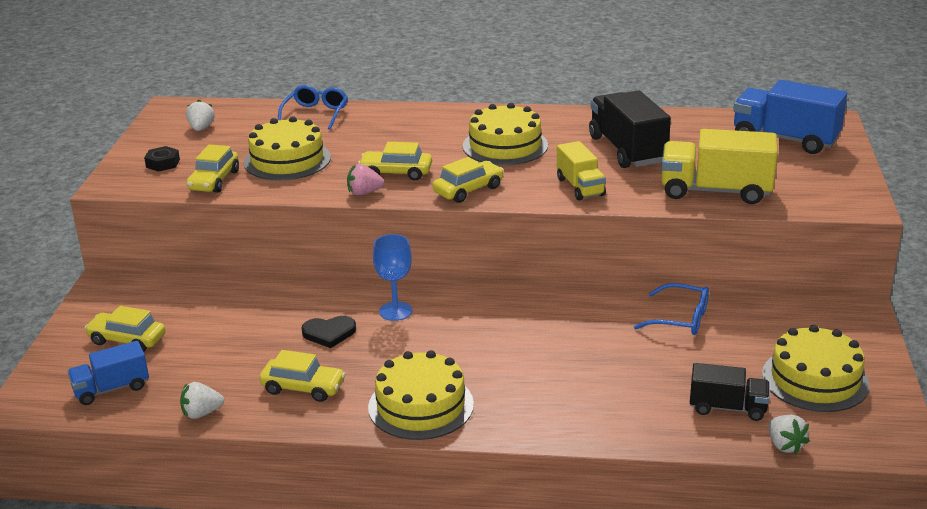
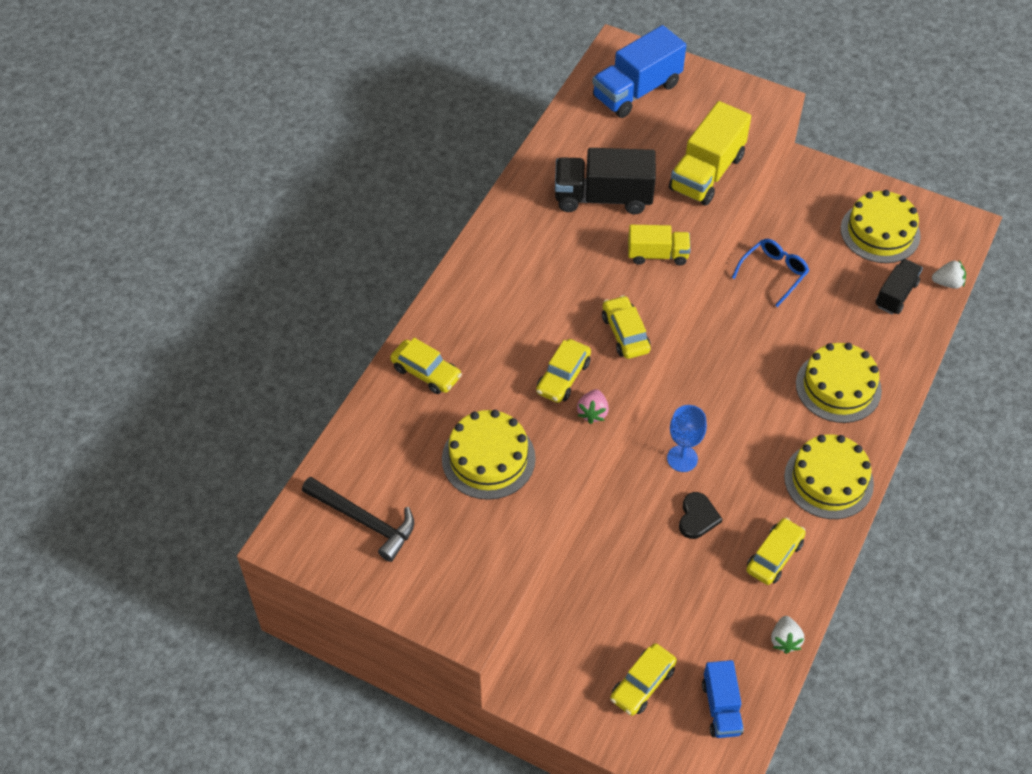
camera: 70 degrees left, 25 degrees up
black nut [144,146,180,172] -> none
white strawberry [186,99,215,131] -> black hammer [302,477,414,562]
yellow car [186,144,239,193] -> yellow car moved to [390,338,462,394]
blue glasses [278,85,348,130] -> none
yellow cake [463,103,548,165] -> yellow cake moved to [796,343,882,423]

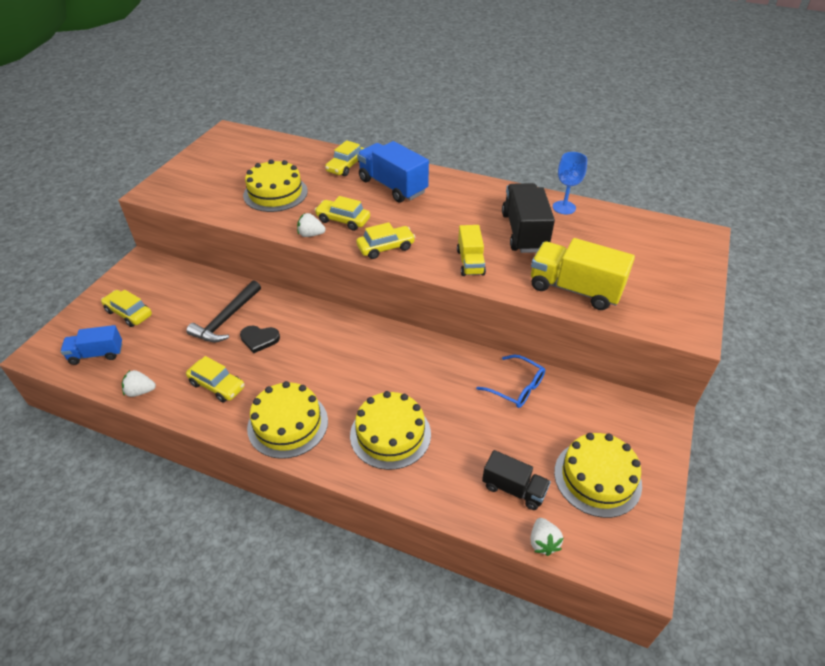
camera: 85 degrees right, 10 degrees down
black hammer [302,477,414,562] -> black hammer moved to [186,280,261,342]
pink strawberry [577,389,609,424] -> white strawberry [297,213,325,237]
blue truck [592,25,686,118] -> blue truck moved to [357,141,429,203]
blue goblet [667,405,707,472] -> blue goblet moved to [553,152,587,214]

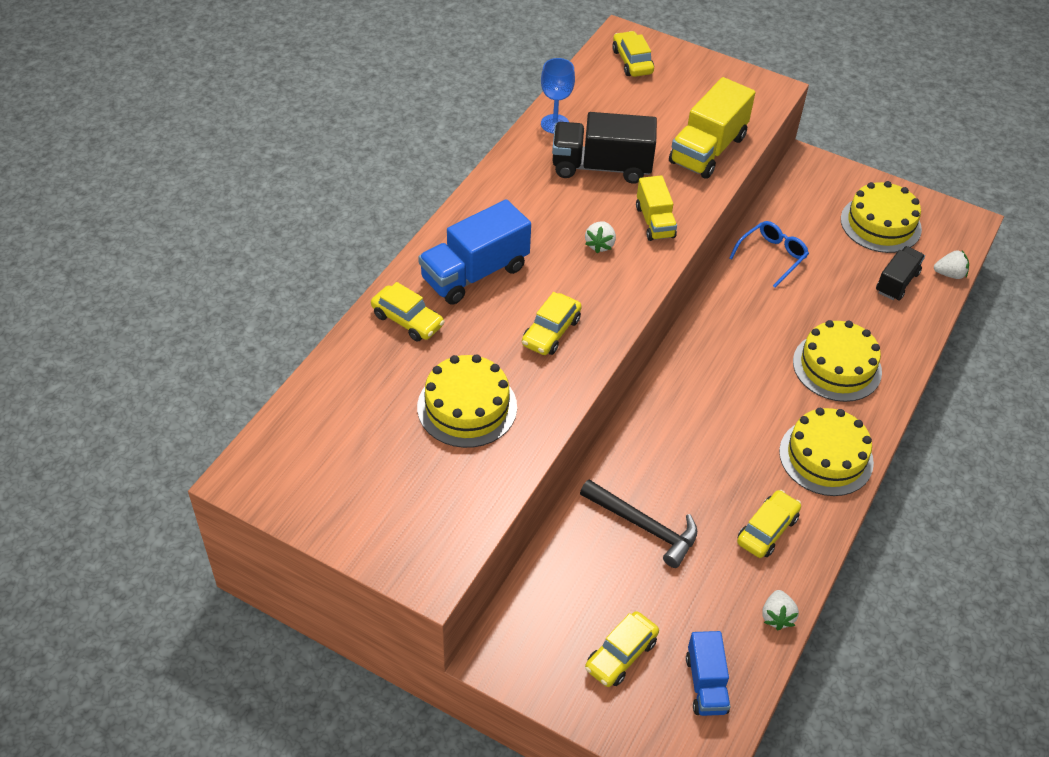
camera: 85 degrees left, 5 degrees up
black heart [240,326,280,353] -> none
white strawberry [297,213,325,237] -> white strawberry moved to [585,221,616,253]
yellow car [356,222,415,259] -> yellow car moved to [612,31,654,77]
yellow truck [457,225,486,276] -> yellow truck turned 75 degrees clockwise [636,175,677,241]

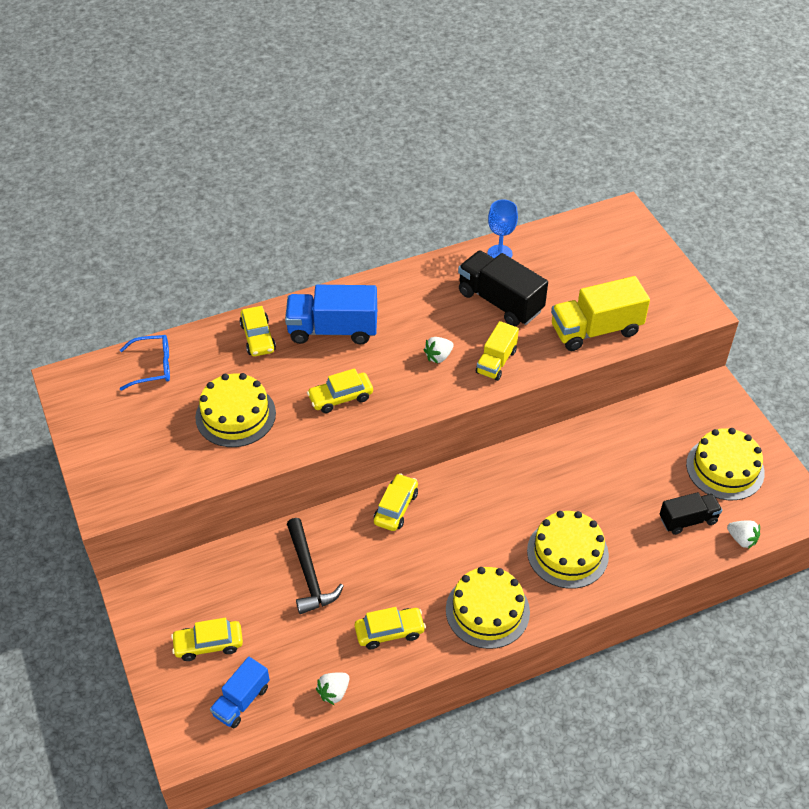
camera: 40 degrees right, 0 degrees up
yellow car [612,31,654,77] -> yellow car moved to [374,473,418,531]
blue glasses [729,221,809,288] -> blue glasses moved to [120,335,170,390]

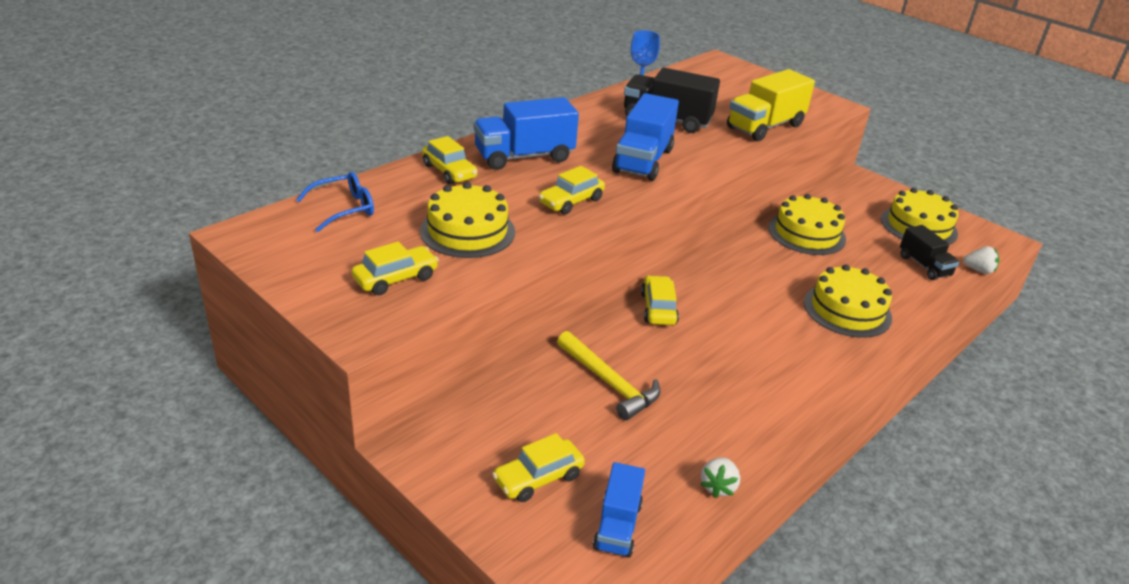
camera: 25 degrees left, 15 degrees down
black hammer [287,518,344,614] -> yellow hammer [557,331,661,421]
yellow car [355,607,426,649] -> yellow car moved to [352,241,439,295]
white strawberry [424,337,454,363] -> blue truck [612,93,679,181]
yellow cake [446,567,530,649] -> yellow cake moved to [768,194,846,255]
yellow truck [476,321,519,381] -> none
black truck [660,492,722,535] -> black truck turned 105 degrees clockwise [900,225,959,280]

